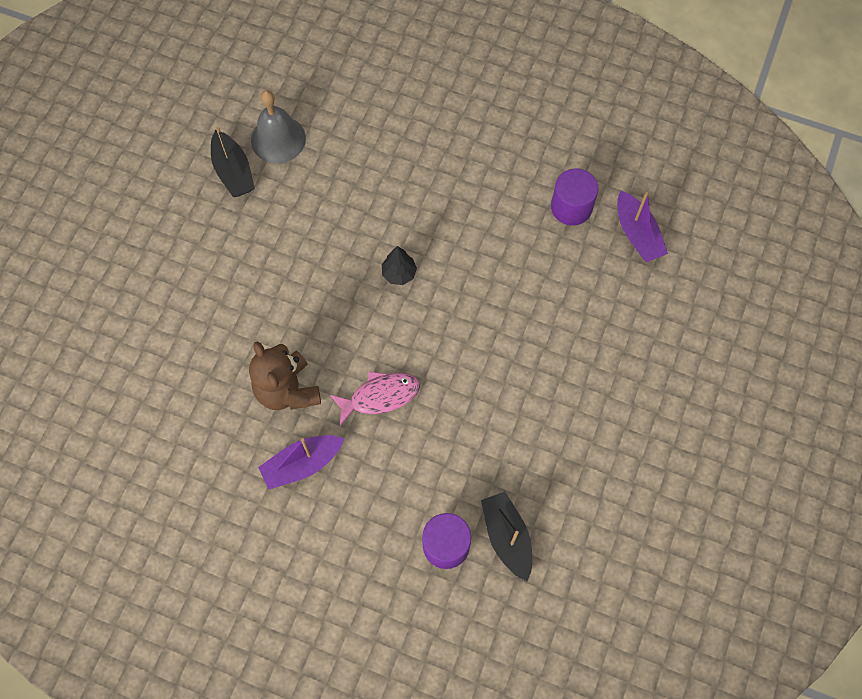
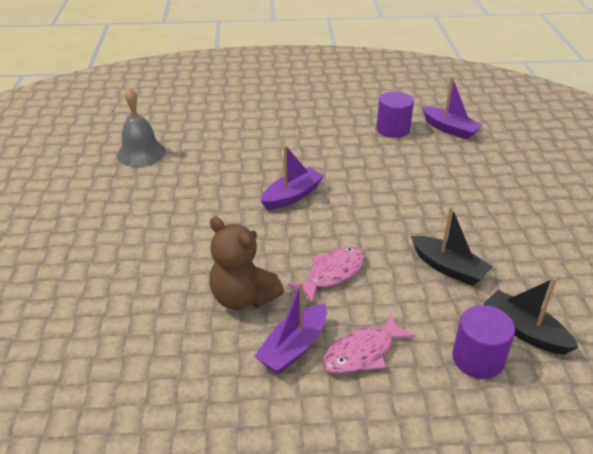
camera: 25 degrees left, 30 degrees down
black boat [211,127,255,197] -> black boat moved to [411,206,493,286]
black tree [382,246,417,285] -> purple boat [261,145,324,210]
none -> pink fish [323,313,416,375]

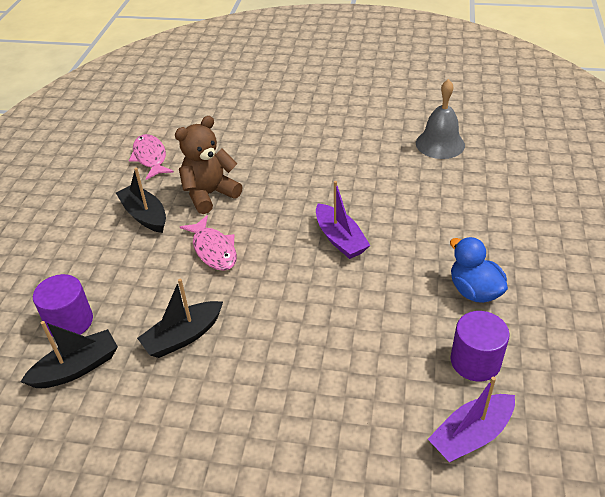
camera: 105 degrees right, 5 degrees up
purple boat [254,282,327,374] -> black boat [116,168,166,233]
pink fish [323,313,416,375] -> pink fish moved to [129,134,174,180]
none -> blue duck [450,237,508,303]

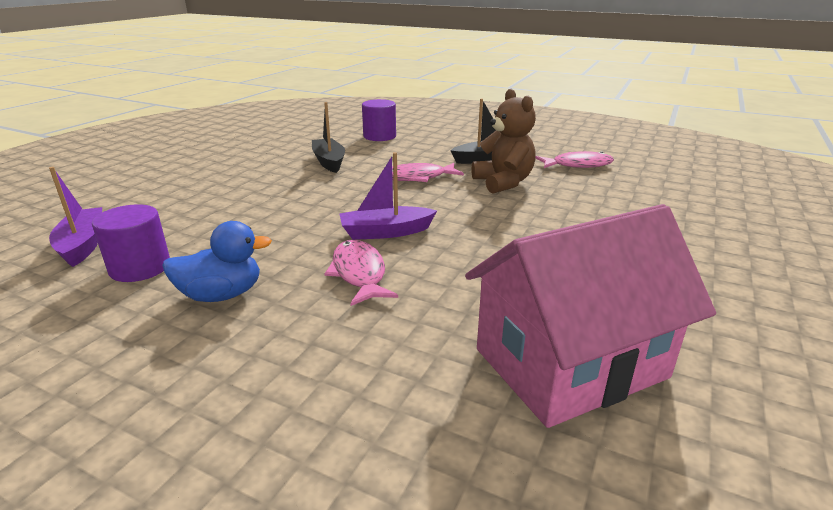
camera: 105 degrees right, 15 degrees down
black boat [20,321,118,388] -> none
grey bell [416,79,465,159] -> pink house [465,204,716,428]
none -> pink fish [324,240,398,306]

